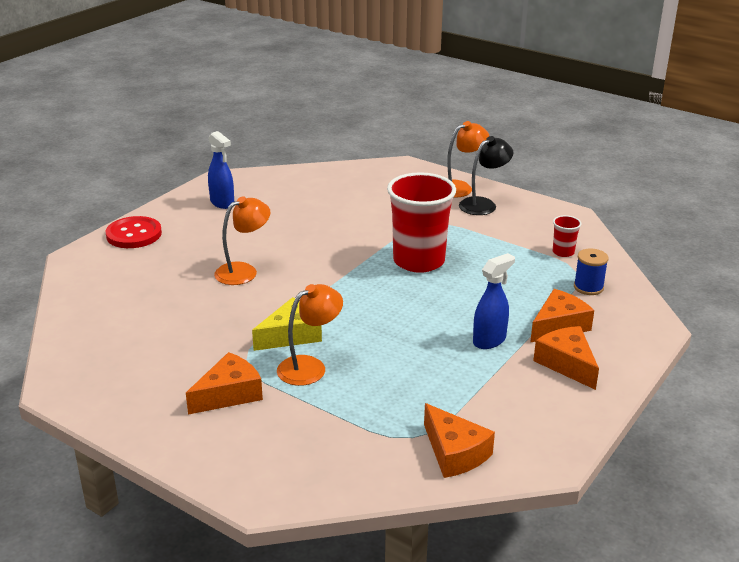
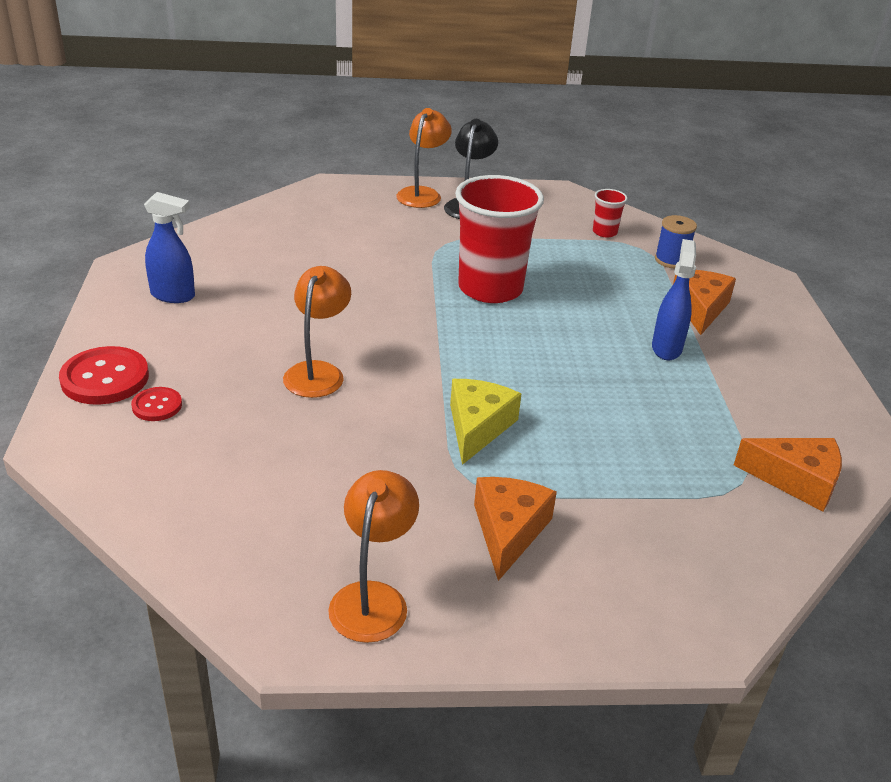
camera: 40 degrees left, 5 degrees up
orange lamp [277,284,343,386] -> orange lamp moved to [328,470,419,643]
orange cheese [533,326,599,390] -> none
none -> red button [131,387,182,421]

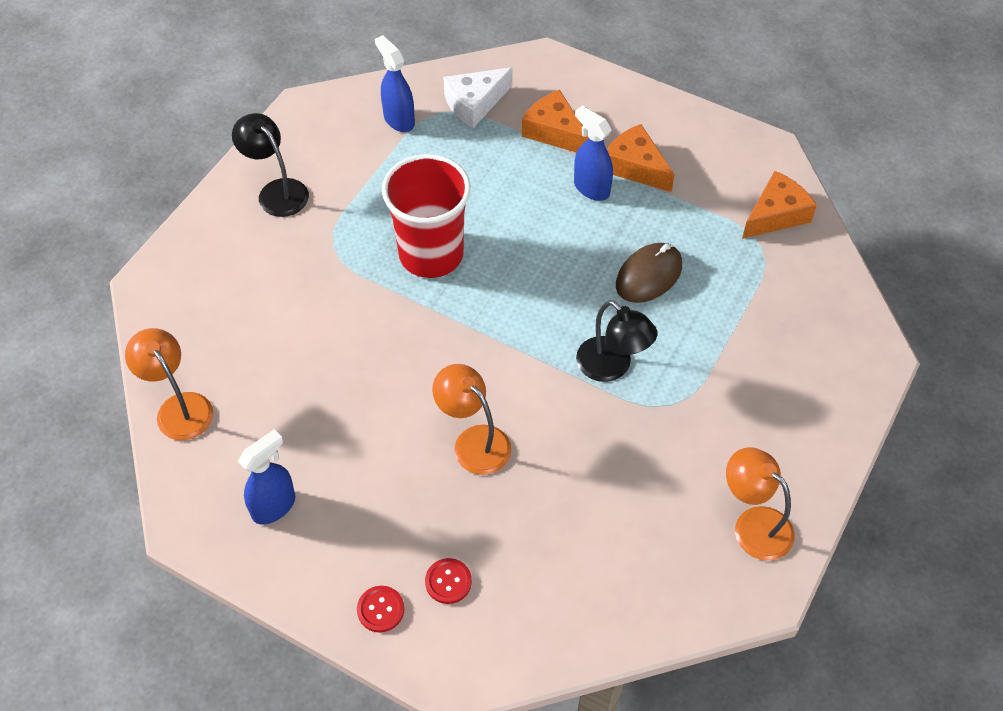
camera: 55 degrees left, 20 degrees up
red button [59,346,149,405] -> red button [357,586,404,632], size x0.56
orange lamp [396,108,452,208] -> orange lamp moved to [125,328,213,440]
yellow cheese [450,379,521,465] -> black lamp [576,300,658,382]
orange cheese [474,477,557,581] -> orange cheese moved to [607,124,675,192]
red cup [593,189,627,238] -> blue spray bottle [375,35,415,132]
blue spool [655,215,697,268] -> white cheese [443,67,513,128]
none -> brown mouse [616,243,682,303]

